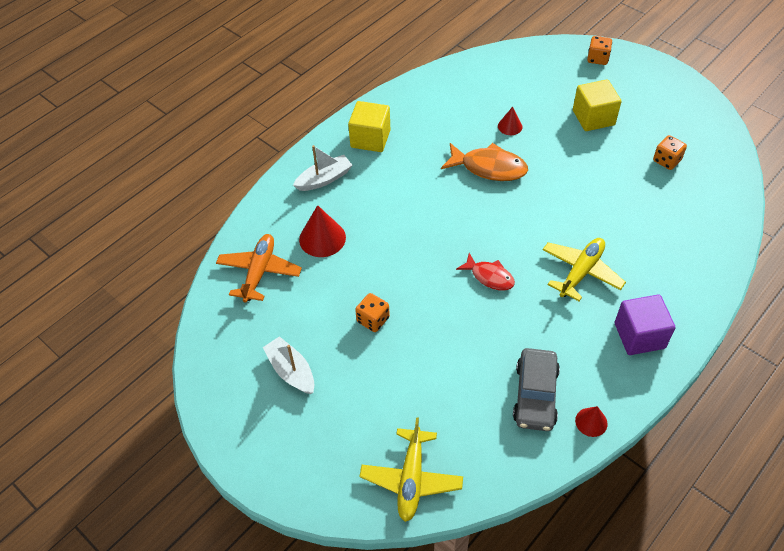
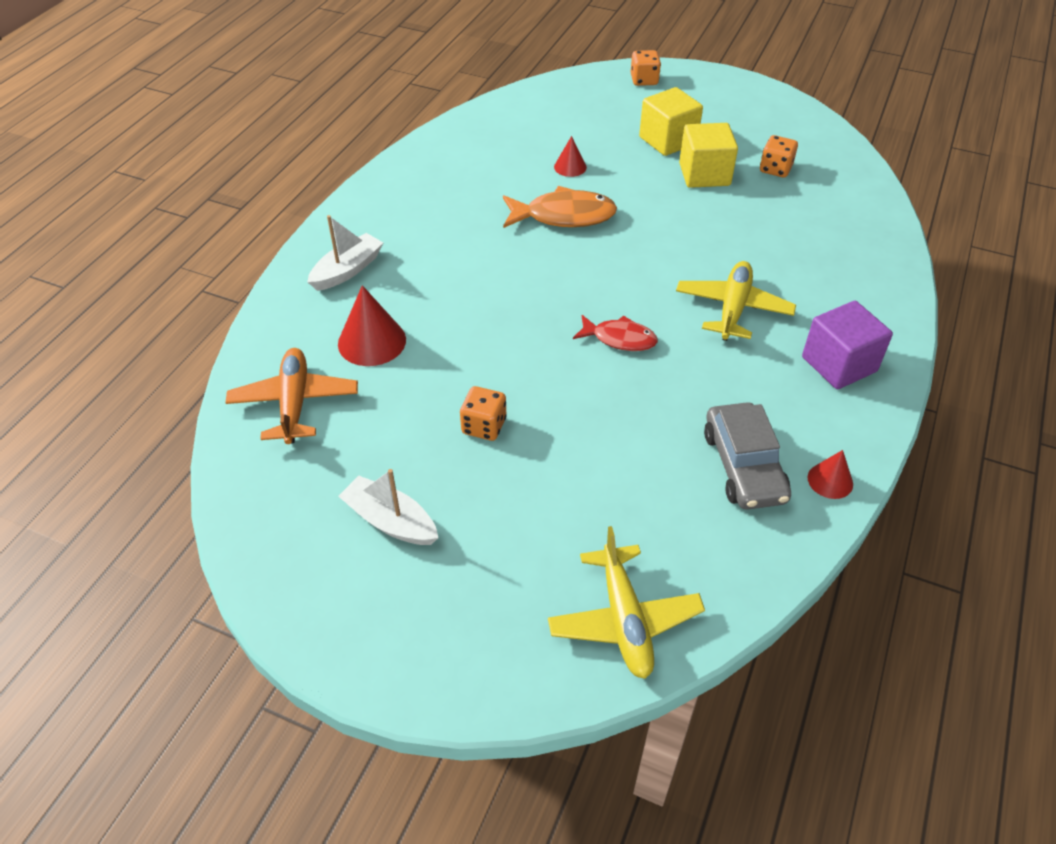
camera: 20 degrees left, 5 degrees down
yellow cube [348,101,390,152] -> yellow cube moved to [679,123,738,188]

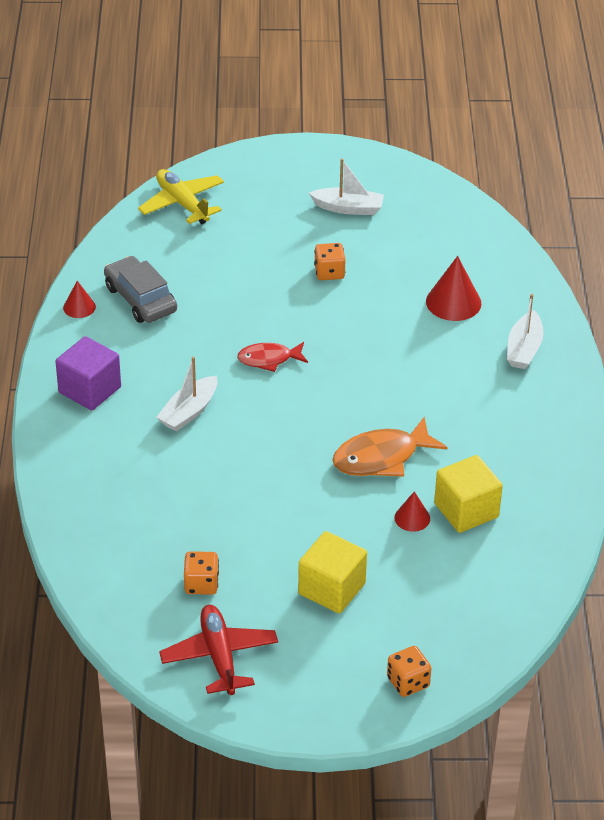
camera: 155 degrees right, 5 degrees down
orange plane [225,348,358,444] -> none
yellow plane [676,261,796,341] -> white boat [156,357,218,432]
yellow cube [679,123,738,188] -> yellow cube moved to [434,455,503,533]
none -> red plane [159,605,278,695]

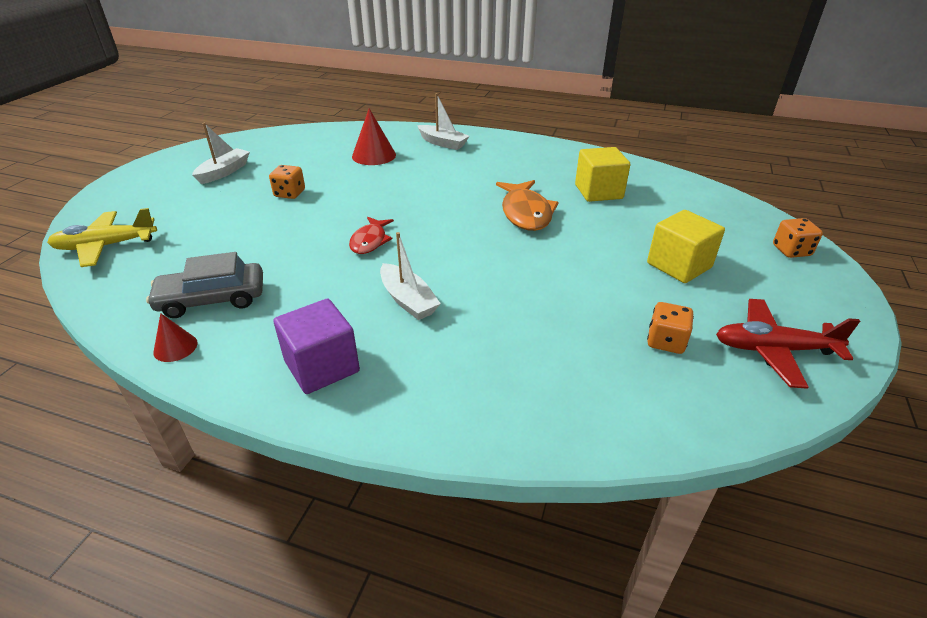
camera: 70 degrees left, 5 degrees down
red cone [394,491,430,532] -> none

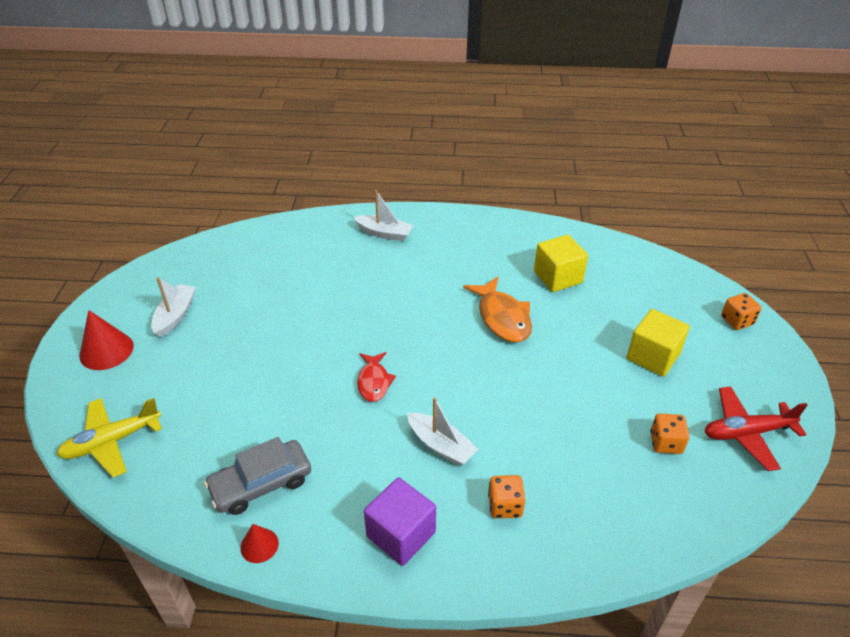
camera: 15 degrees left, 5 degrees up
orange dice [269,165,305,199] -> orange dice moved to [488,475,525,518]
red cone [352,109,396,165] -> red cone moved to [79,310,134,370]

